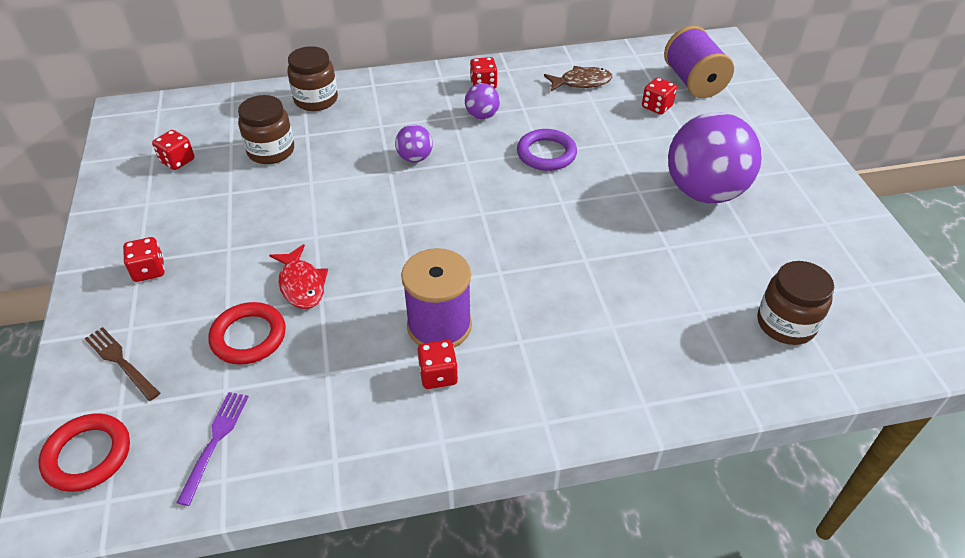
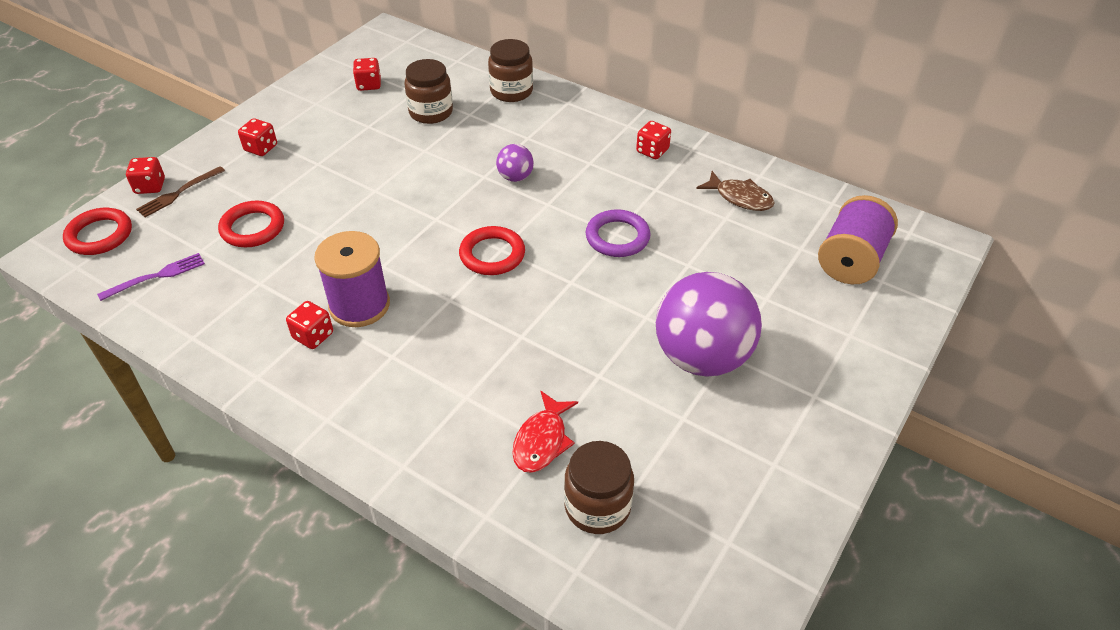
camera: 45 degrees right, 0 degrees up
brown fork [84,327,160,401] -> brown fork turned 135 degrees counterclockwise [136,166,225,217]
red fish [269,244,328,309] -> red fish moved to [512,391,578,473]
purple ball [465,83,500,119] -> none
red dice [642,77,677,114] -> red dice moved to [126,157,165,194]
none -> red ring [459,226,525,275]

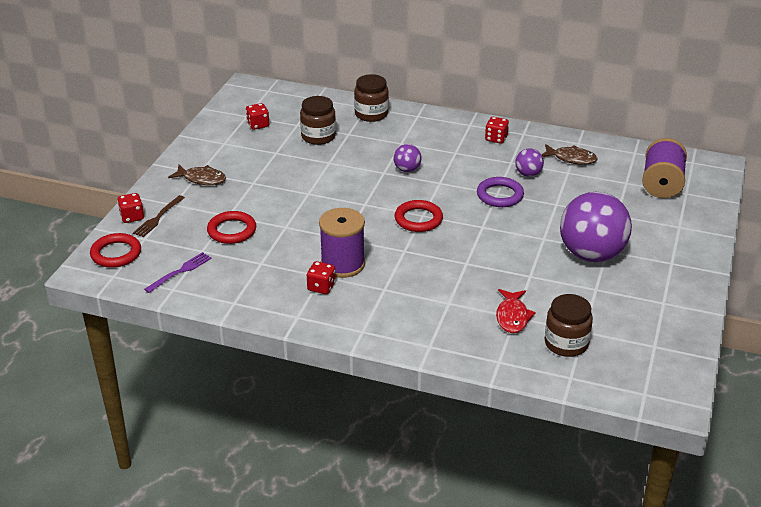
camera: 15 degrees left, 10 degrees down
red dice [238,118,277,156] -> brown fish [168,165,226,185]
none -> purple ball [515,148,544,177]

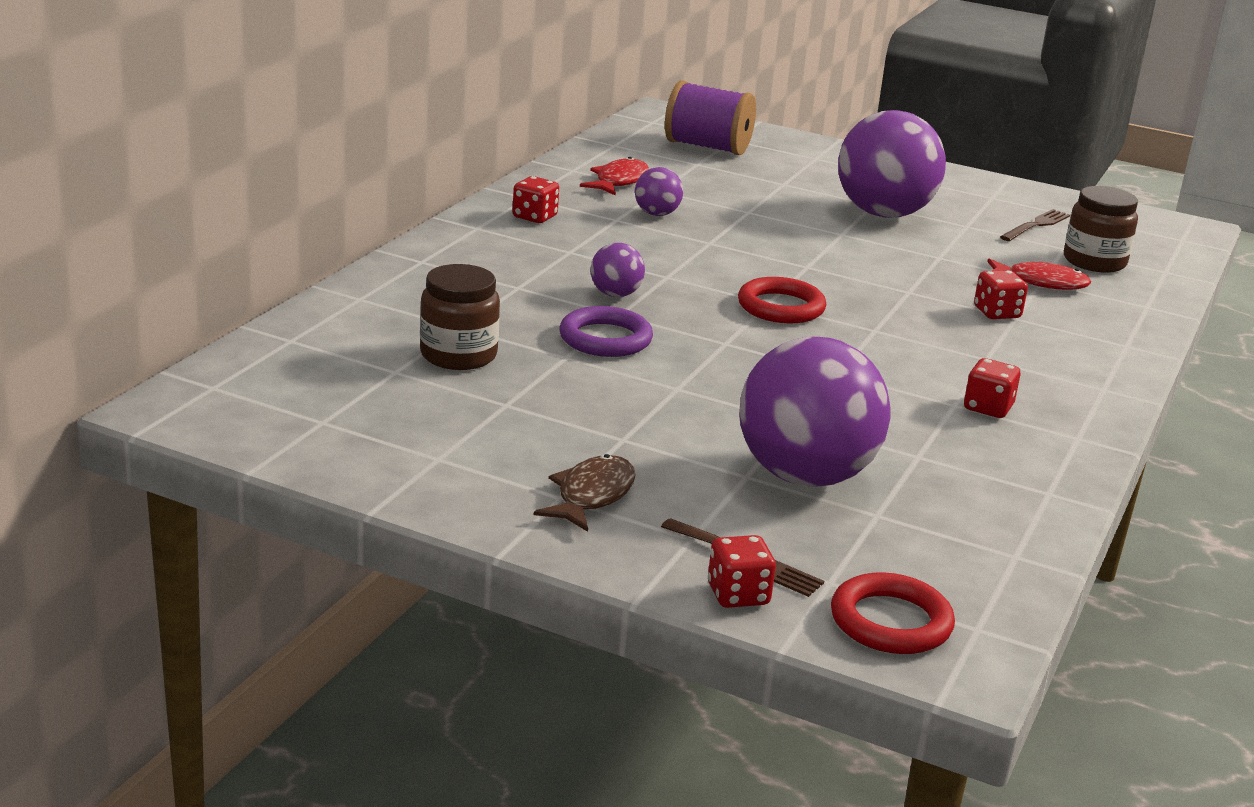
camera: 85 degrees left, 10 degrees down
purple fork [144,252,212,293] -> none
red ring [207,211,256,244] -> purple ball [739,336,891,487]
red dice [246,103,269,130] -> red dice moved to [974,270,1028,319]
purple spool [319,208,365,278] -> none
brown jar [354,74,389,122] -> none
purple ring [477,177,524,207] -> purple ring moved to [560,306,653,357]
brown fish [542,144,598,165] -> red fish [580,157,649,196]
none -> brown fork [1000,209,1071,241]

